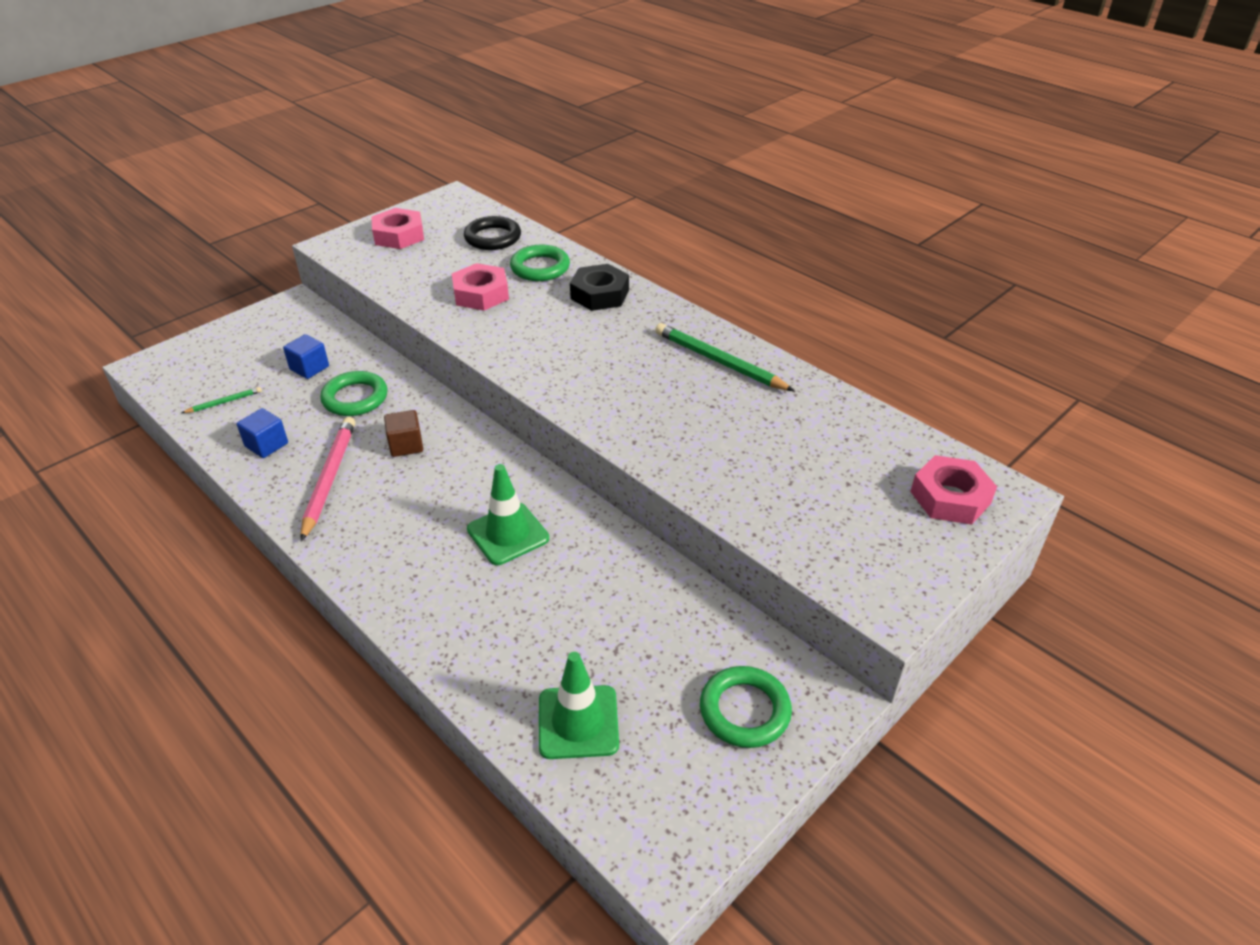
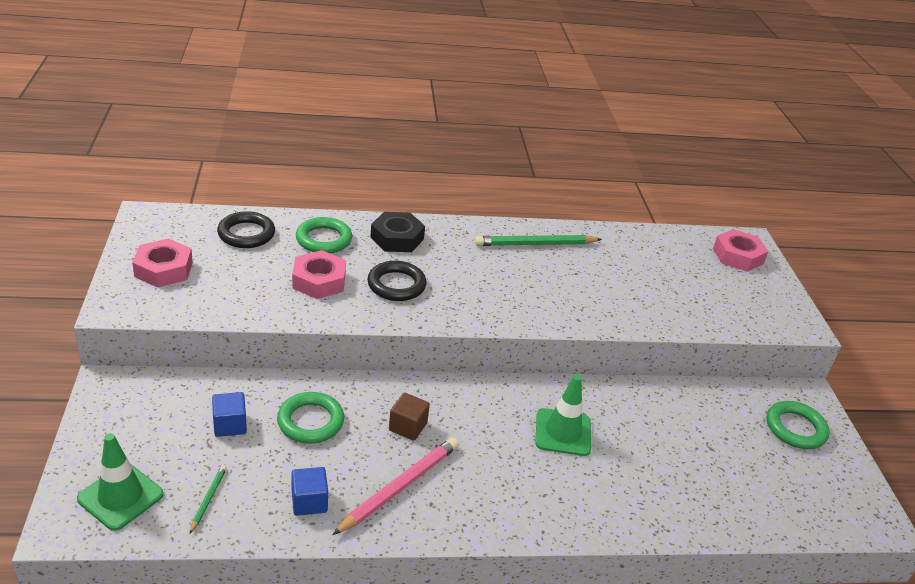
camera: 55 degrees left, 5 degrees down
pink pencil [300,417,355,542] -> pink pencil turned 90 degrees clockwise [332,437,459,535]
green traffic cone [539,652,619,759] -> green traffic cone moved to [77,433,164,531]
none -> black ring [367,261,427,301]

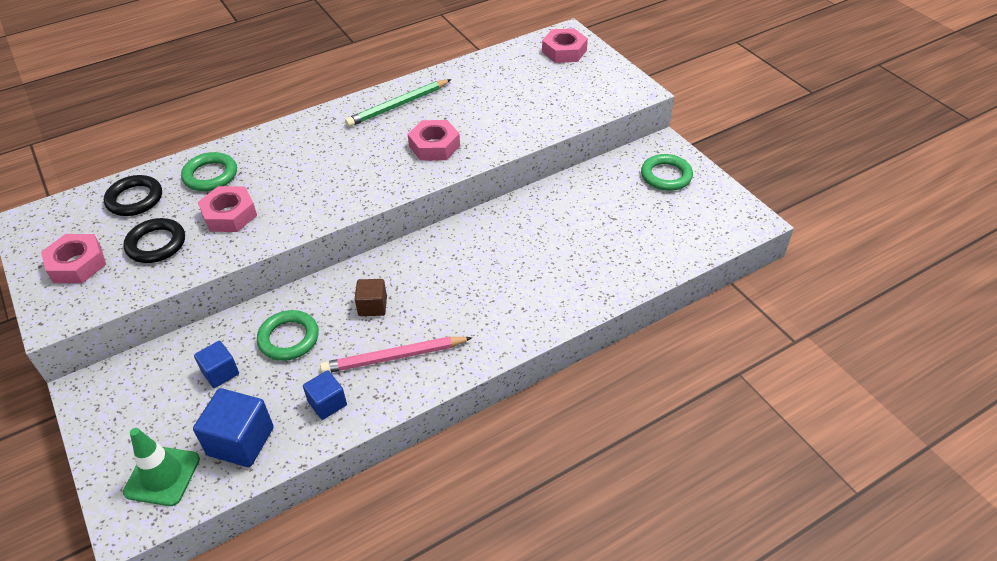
camera: 20 degrees left, 10 degrees up
green pencil [190,465,227,533] -> blue cube [193,388,274,467]
pink pencil [332,437,459,535] -> pink pencil turned 120 degrees counterclockwise [320,336,473,373]
black ring [367,261,427,301] -> black ring moved to [123,218,185,263]
black nut [370,212,425,252] -> none
green traffic cone [535,375,591,456] -> none
none -> pink nut [408,120,460,161]

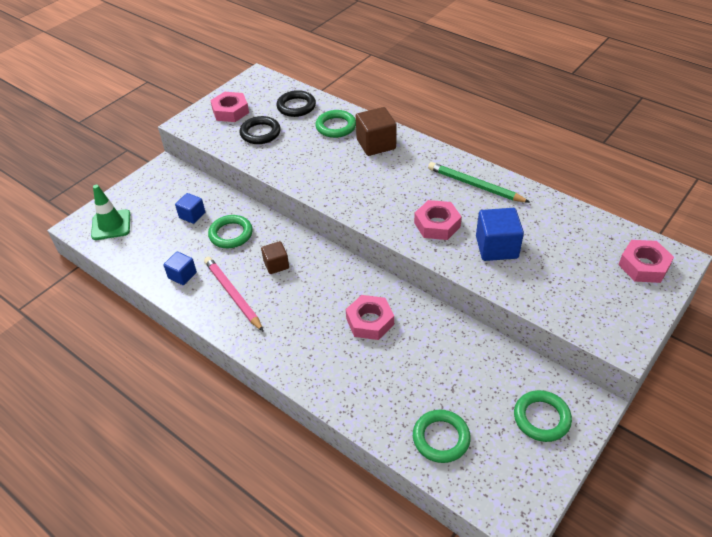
camera: 70 degrees right, 0 degrees up
blue cube [193,388,274,467] -> blue cube moved to [476,208,524,261]
pink nut [198,186,257,232] -> pink nut moved to [346,295,394,340]
none -> brown cube [356,107,397,156]
none -> green ring [413,410,471,463]

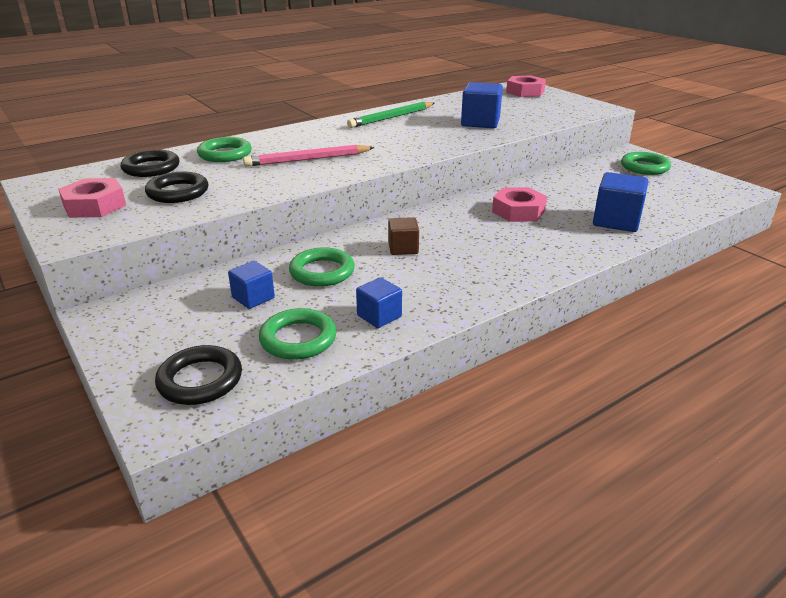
camera: 75 degrees left, 15 degrees down
green traffic cone [91,185,130,240] -> black ring [155,345,242,405]
pink pencil [204,256,264,332] -> pink pencil moved to [243,145,375,167]
brown cube [356,107,397,156] -> none
green ring [413,410,471,463] -> green ring moved to [259,308,337,360]
pink nut [414,200,462,240] -> none
none -> blue cube [593,172,648,232]

